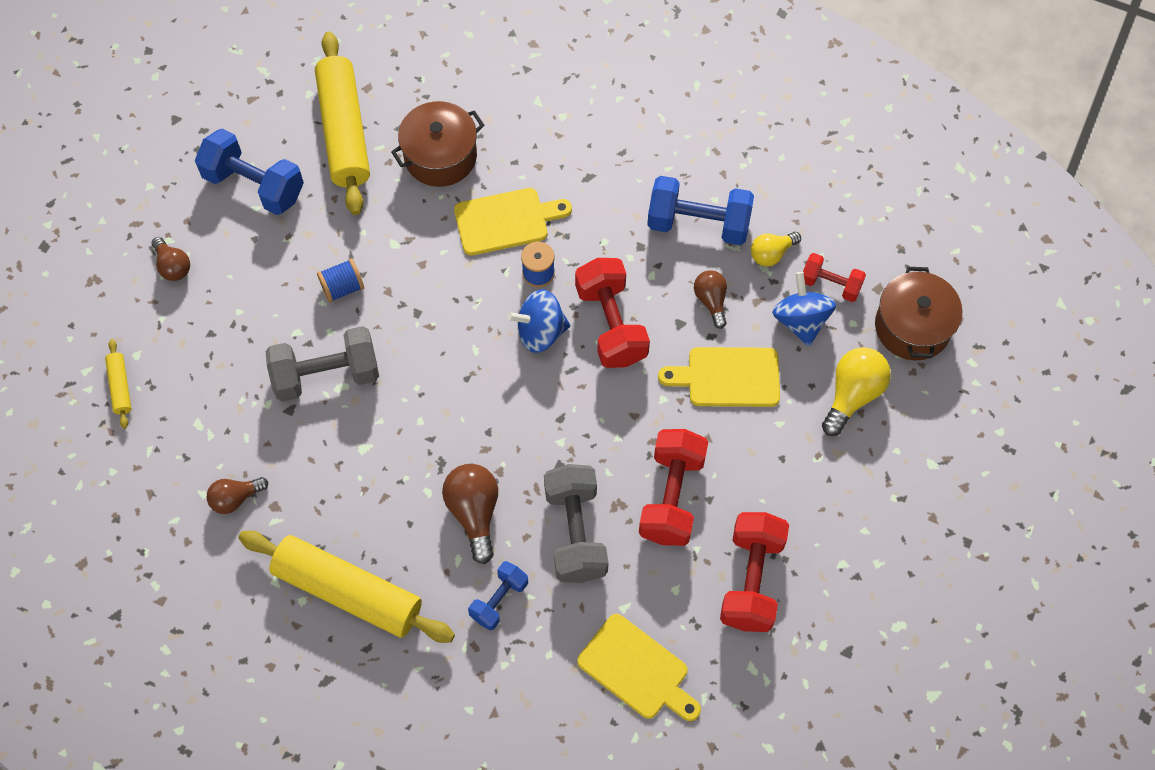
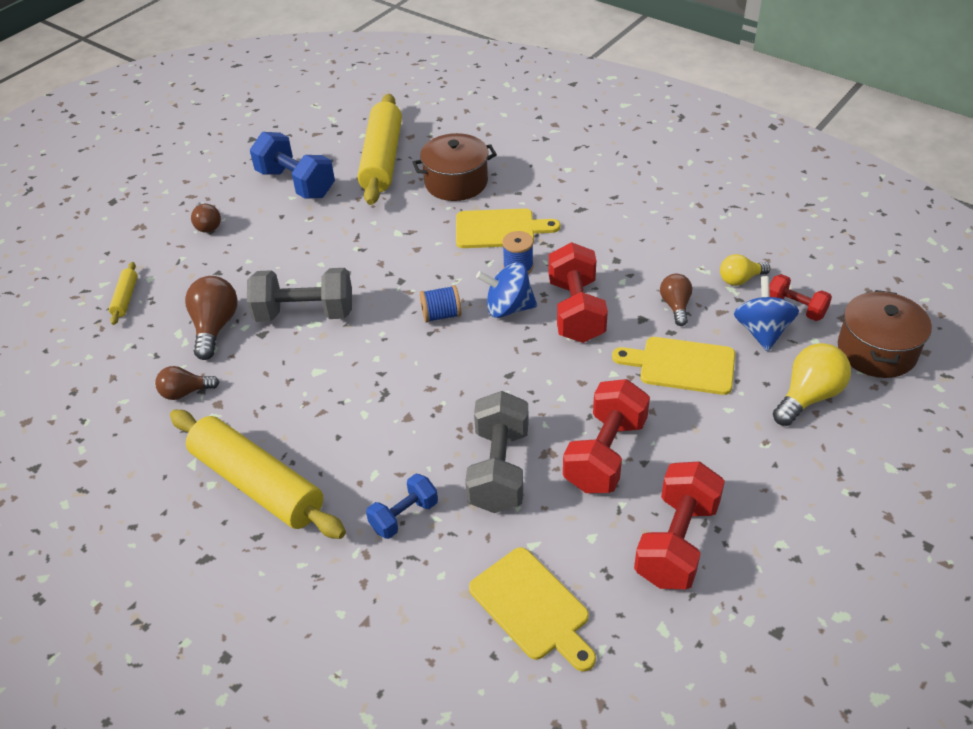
camera: 15 degrees right, 20 degrees down
blue spool [317,259,364,303] -> blue spool moved to [420,285,461,323]
brown light bulb [442,464,498,564] -> brown light bulb moved to [185,276,238,360]
blue dumbbell [647,176,754,245] -> none

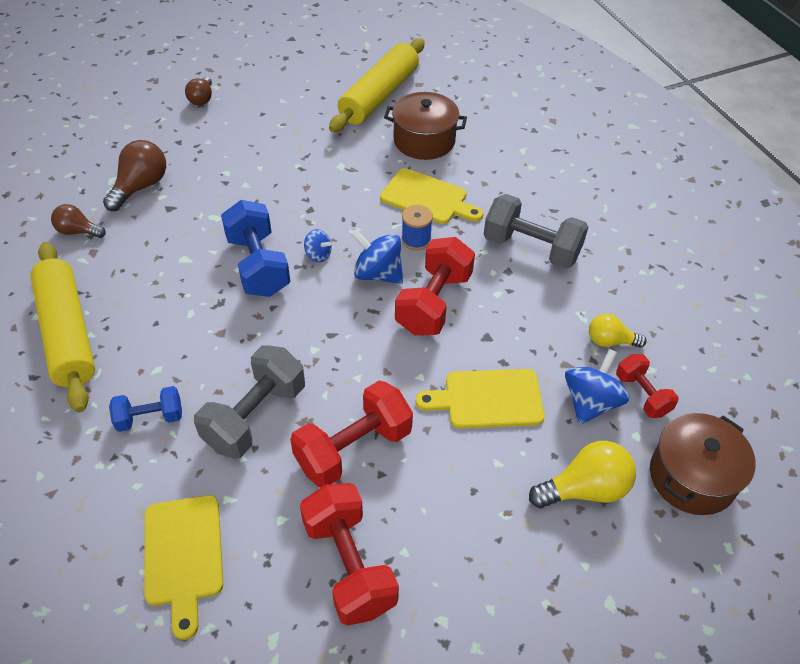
camera: 25 degrees right, 5 degrees up
yellow rolling pin [109,262,137,325] -> none
grey dumbbell [247,268,352,322] -> grey dumbbell moved to [484,194,588,269]
blue dumbbell [250,132,335,199] -> blue dumbbell moved to [221,200,290,297]
blue spool [420,285,461,323] -> blue spinning top [304,229,332,262]
yellow cutting board [612,337,735,395] -> yellow cutting board turned 45 degrees counterclockwise [415,369,545,429]
red dumbbell [634,461,725,589] -> red dumbbell turned 75 degrees counterclockwise [300,483,399,626]
brown light bulb [660,274,692,326] -> none

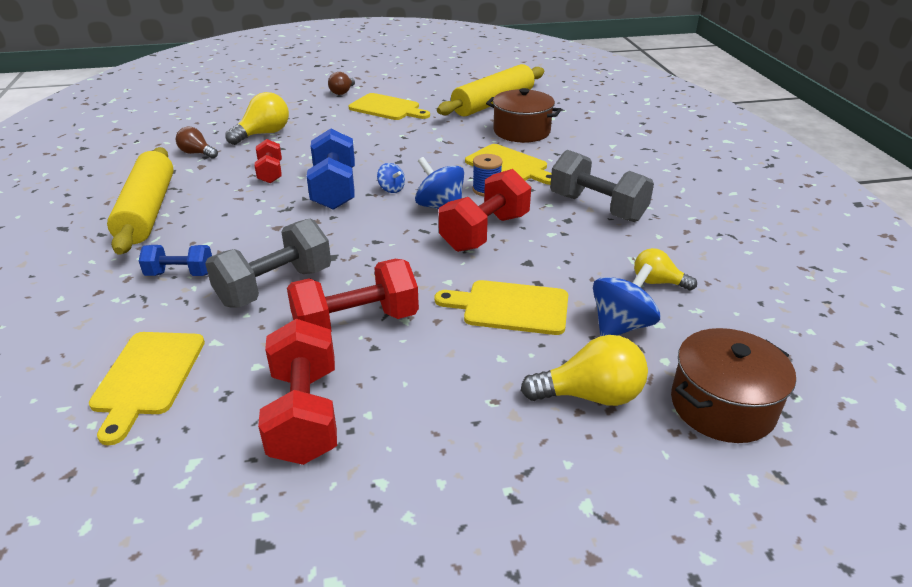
camera: 15 degrees right, 15 degrees down
brown light bulb [103,140,166,211] -> yellow light bulb [225,92,289,145]
red dumbbell [616,354,679,418] -> red dumbbell moved to [255,139,282,183]
none -> yellow cutting board [349,93,430,120]

